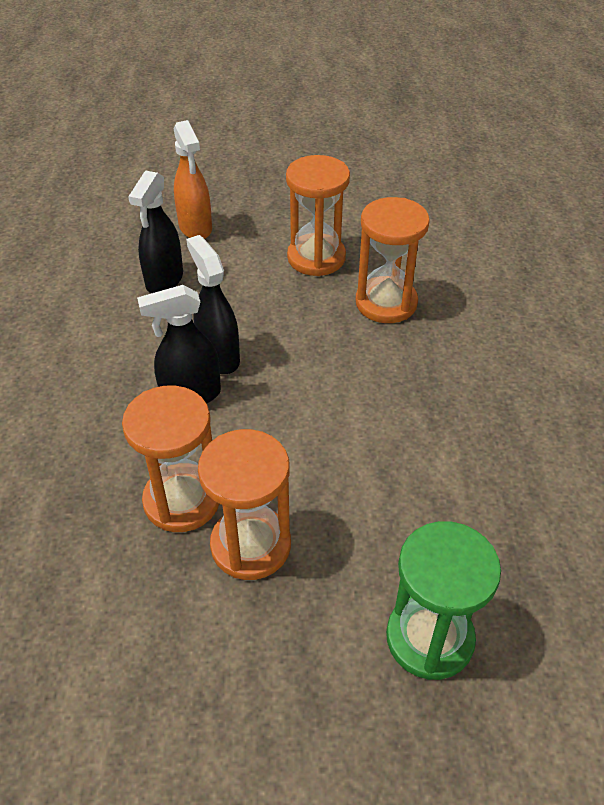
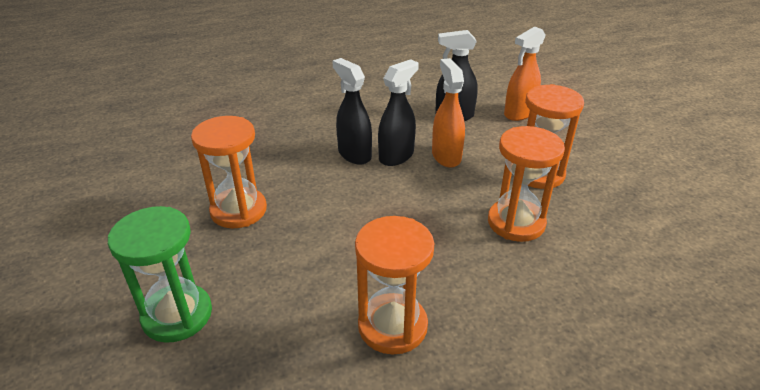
camera: 70 degrees right, 10 degrees down
orange hourglass [122,386,219,532] -> orange hourglass moved to [355,216,434,355]
none -> orange spray bottle [432,58,465,168]

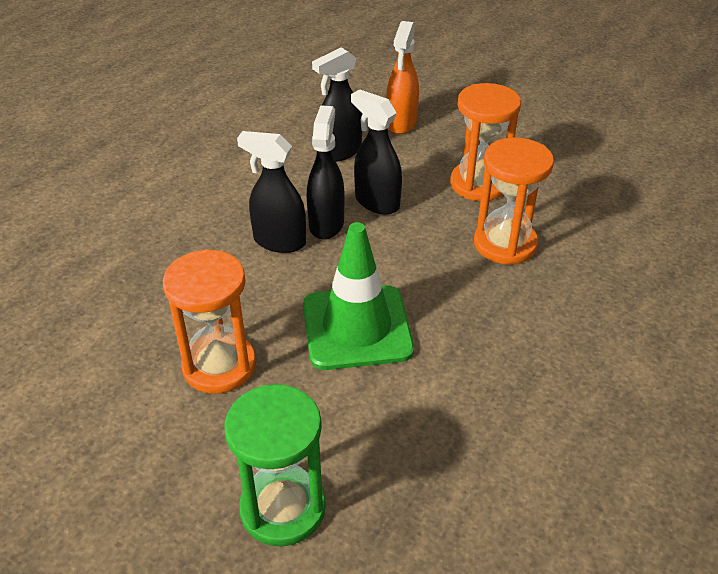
camera: 35 degrees left, 5 degrees up
orange hourglass [355,216,434,355] -> none
orange spray bottle [432,58,465,168] -> black spray bottle [351,89,402,215]
none -> green traffic cone [303,222,414,370]

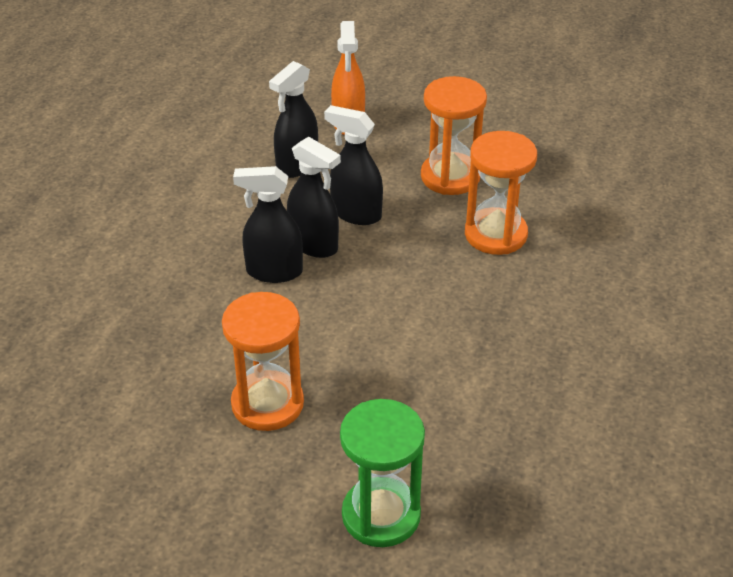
camera: 15 degrees left, 0 degrees up
green traffic cone [303,222,414,370] -> none
black spray bottle [307,105,345,240] -> black spray bottle turned 135 degrees clockwise [287,137,341,258]

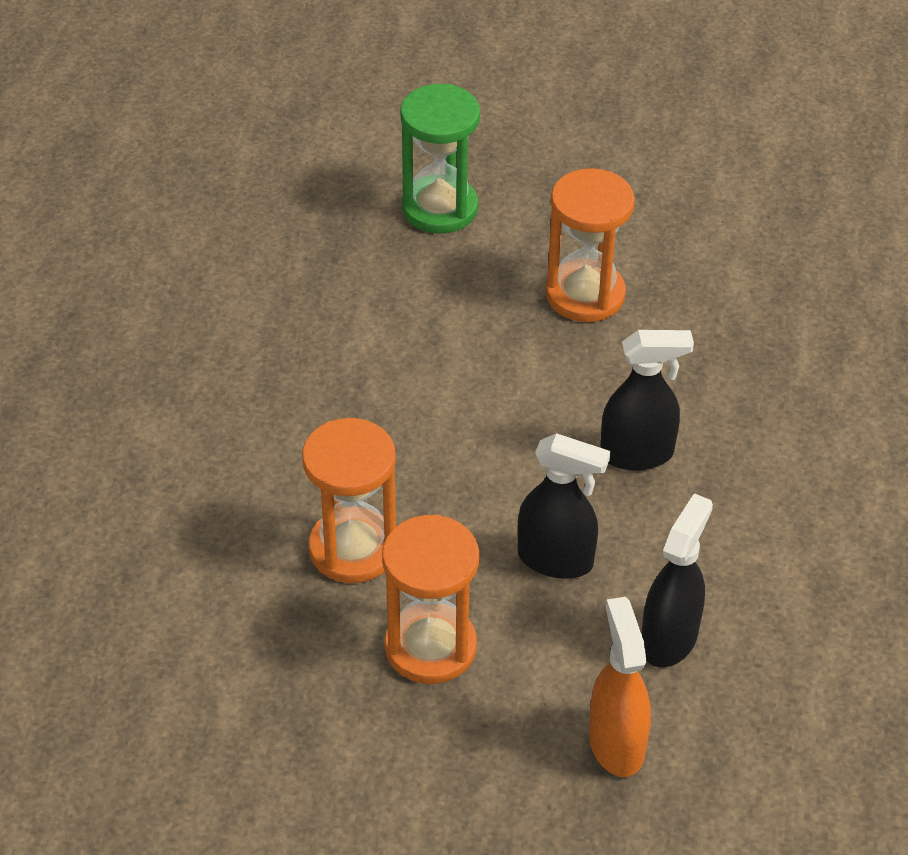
camera: 170 degrees right, 5 degrees up
black spray bottle [287,137,341,258] -> none

